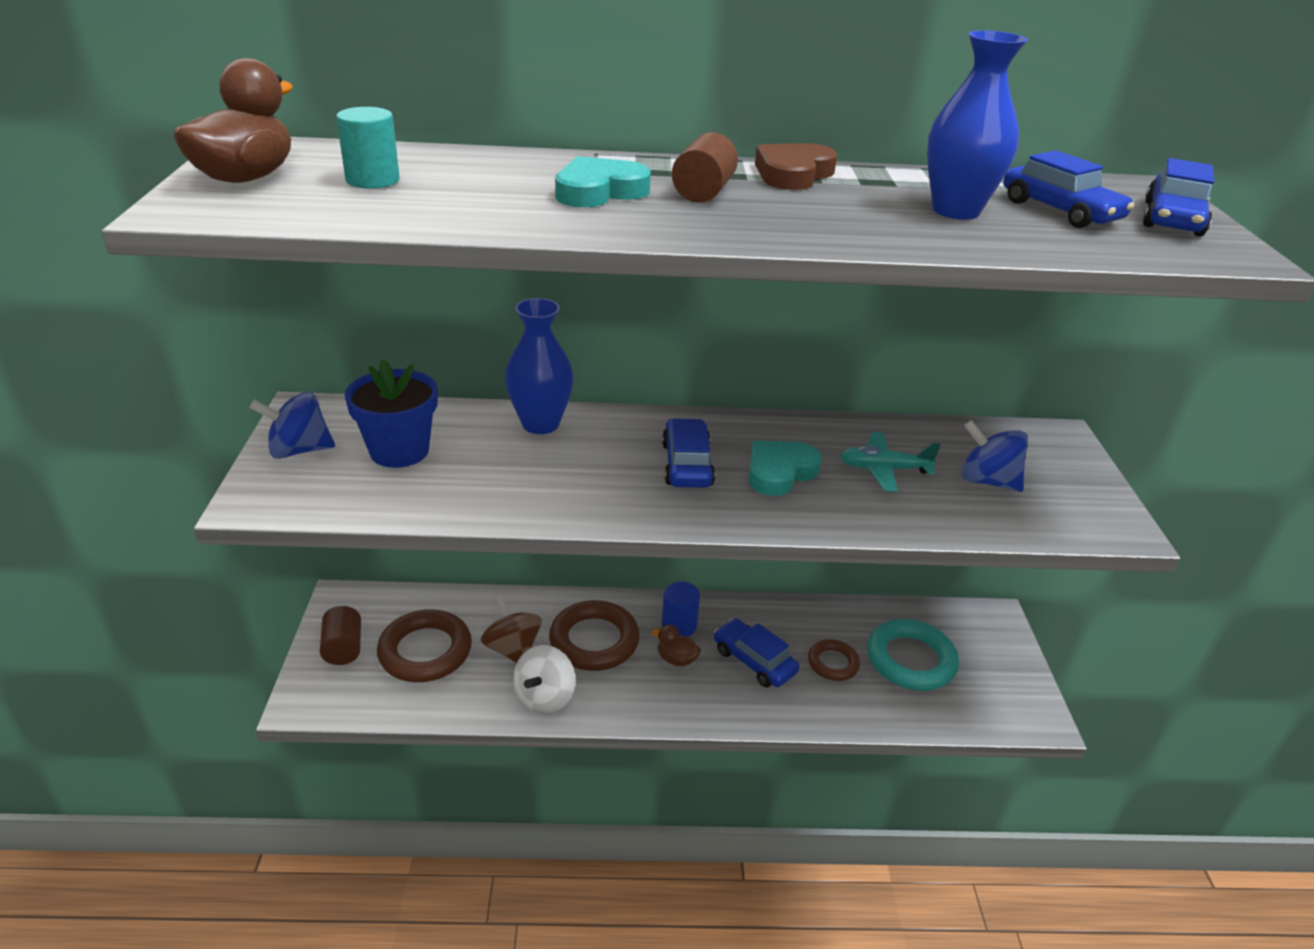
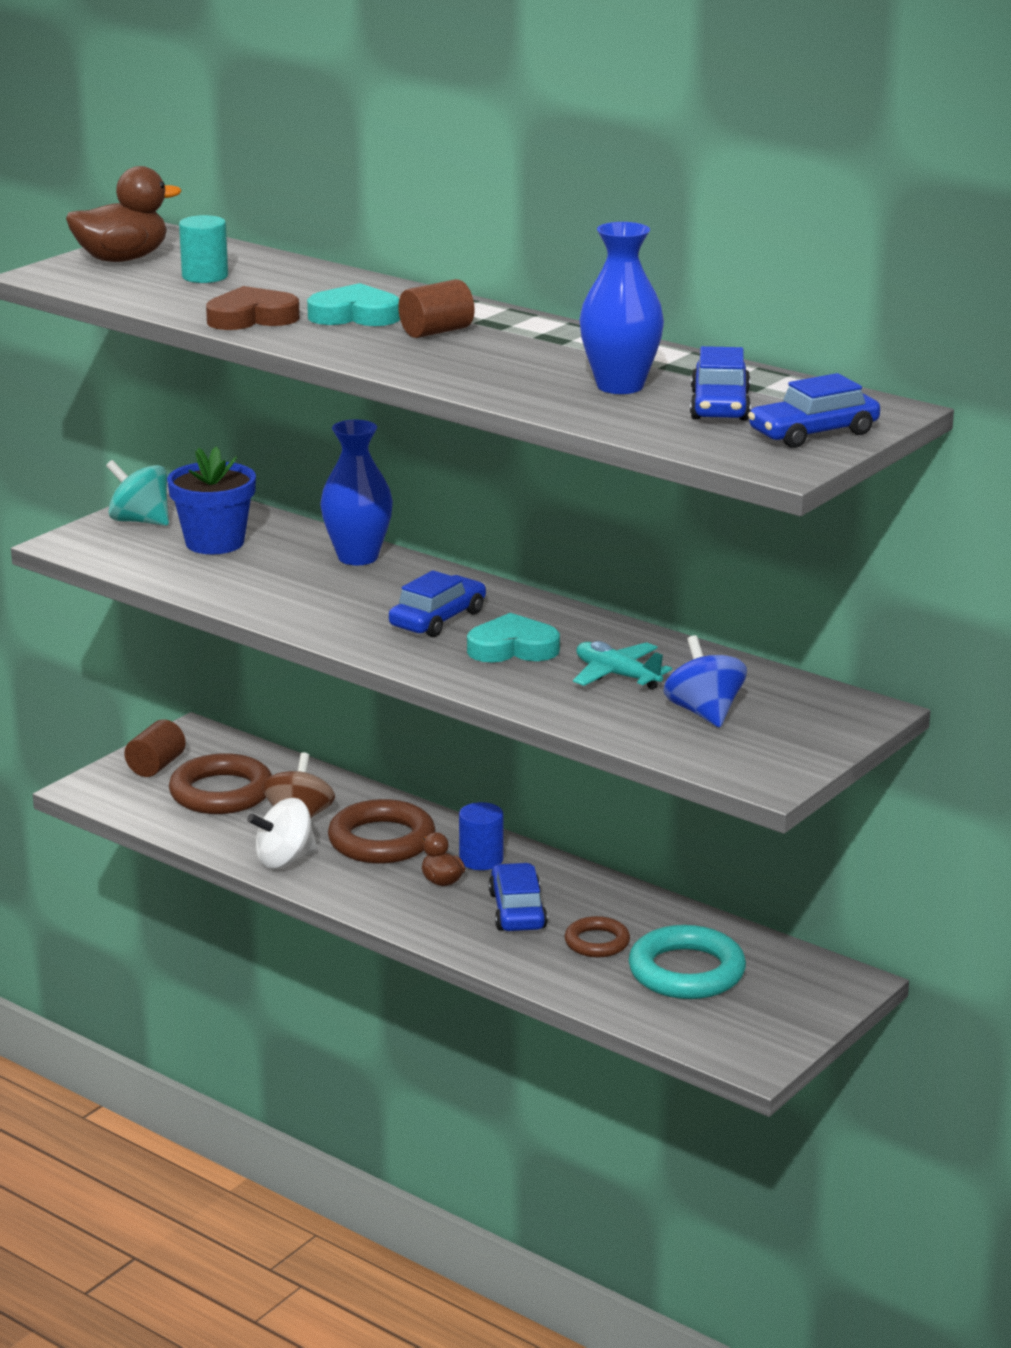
camera: 40 degrees right, 10 degrees down
blue spinning top [249,391,335,459] -> turquoise spinning top [106,460,169,526]
brown heart [755,143,837,190] -> brown heart moved to [206,286,300,330]

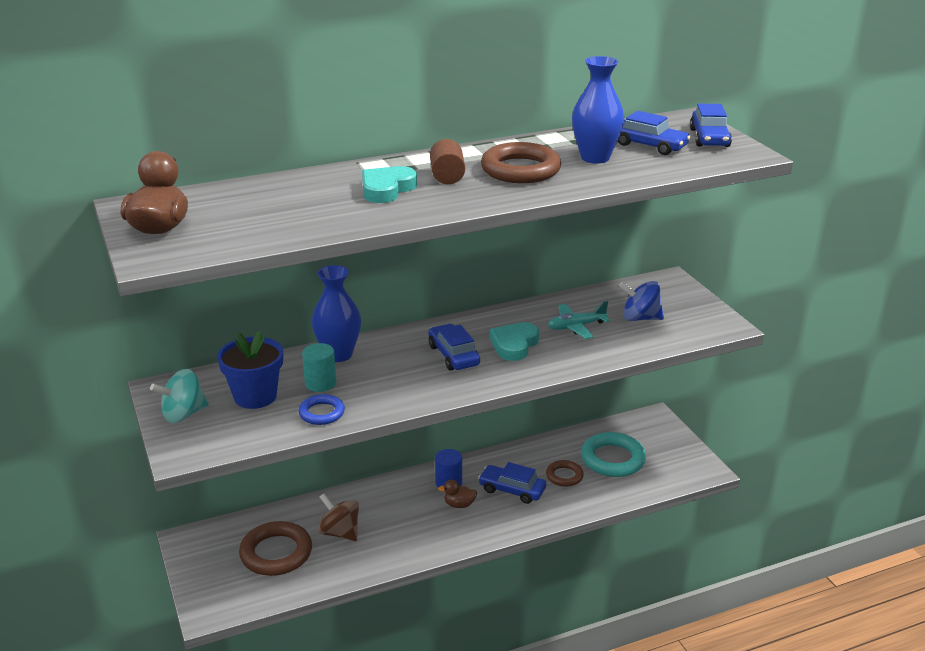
camera: 60 degrees left, 5 degrees up
brown cylinder [124,720,186,777] -> none
turquoise cylinder [179,215,228,283] -> turquoise cylinder moved to [302,343,336,392]
brown heart [206,286,300,330] -> none
white spinning top [247,798,318,869] -> none
brown ring [328,799,436,864] -> brown ring moved to [481,142,561,183]
none -> blue ring [299,394,345,425]

